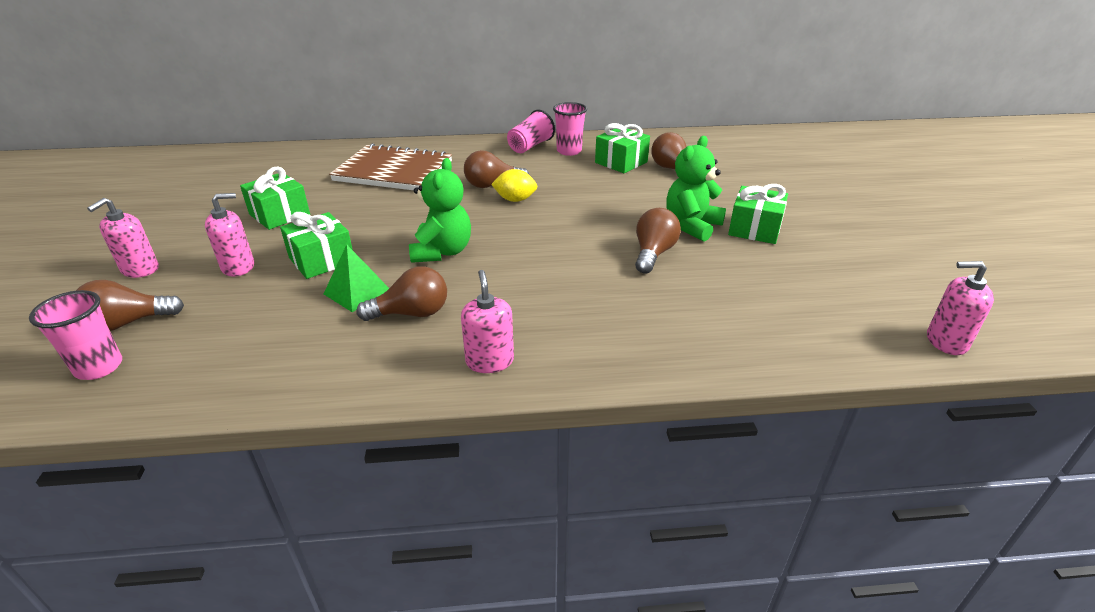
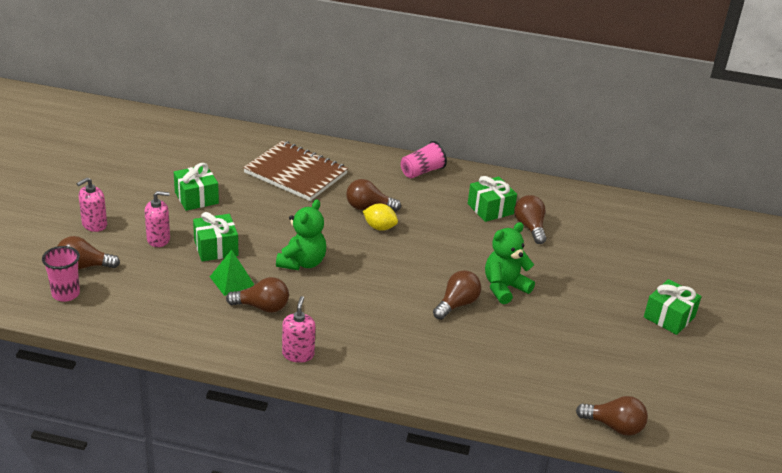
camera: 15 degrees right, 0 degrees up
pink cup [553,102,587,156] -> none
green gift [728,184,788,244] -> green gift moved to [644,279,702,335]
pink soap dispenser [927,261,994,355] -> brown light bulb [576,396,648,436]

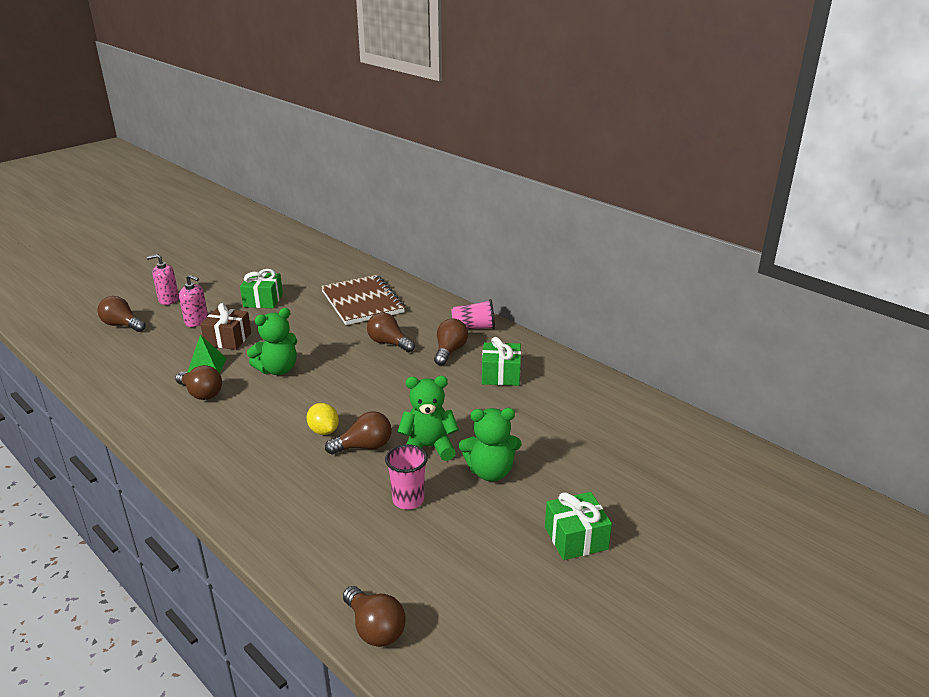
camera: 35 degrees right, 5 degrees down
pink cup [42,246,80,302] -> pink cup moved to [385,444,428,510]
green gift [193,212,238,262] -> brown gift [200,303,251,350]
pink soap dispenser [282,296,316,363] -> none
yellow lemon [363,204,398,231] -> yellow lemon moved to [307,403,339,435]
brown light bulb [514,195,546,244] -> brown light bulb moved to [434,318,468,366]
none -> green teddy bear [459,408,522,481]

